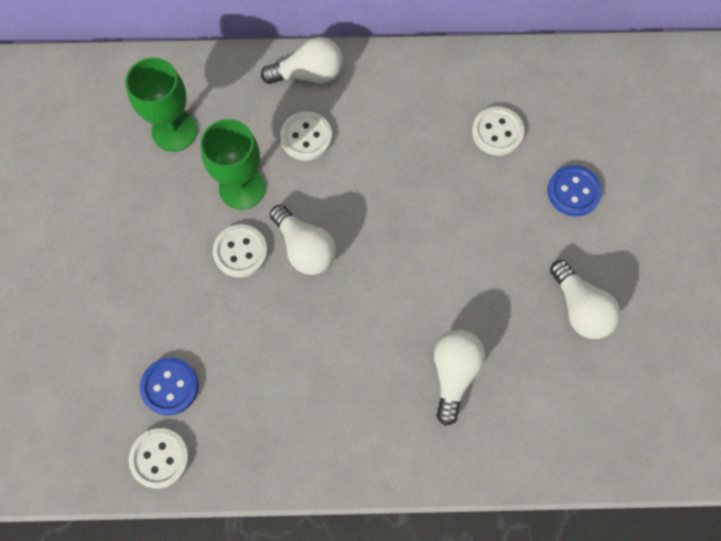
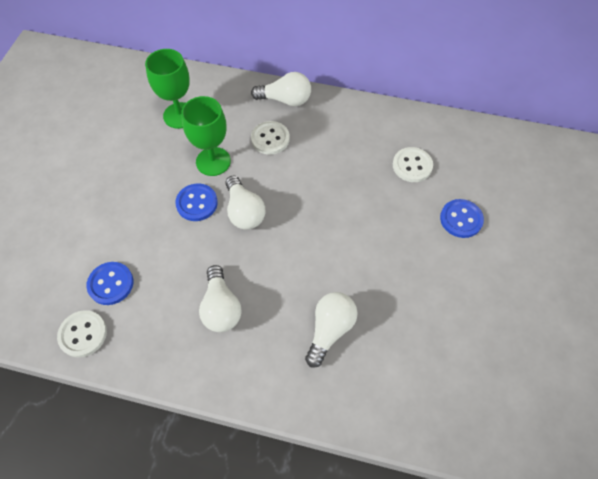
camera: 15 degrees right, 10 degrees down
white button [213,224,268,278] -> blue button [175,183,218,221]
white light bulb [550,260,621,339] -> white light bulb moved to [199,265,242,332]

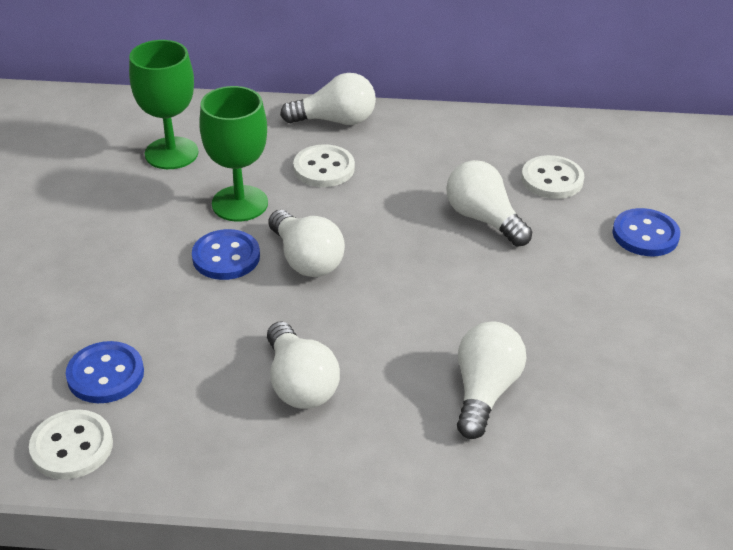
camera: 10 degrees left, 20 degrees down
none -> white light bulb [446,160,532,247]

